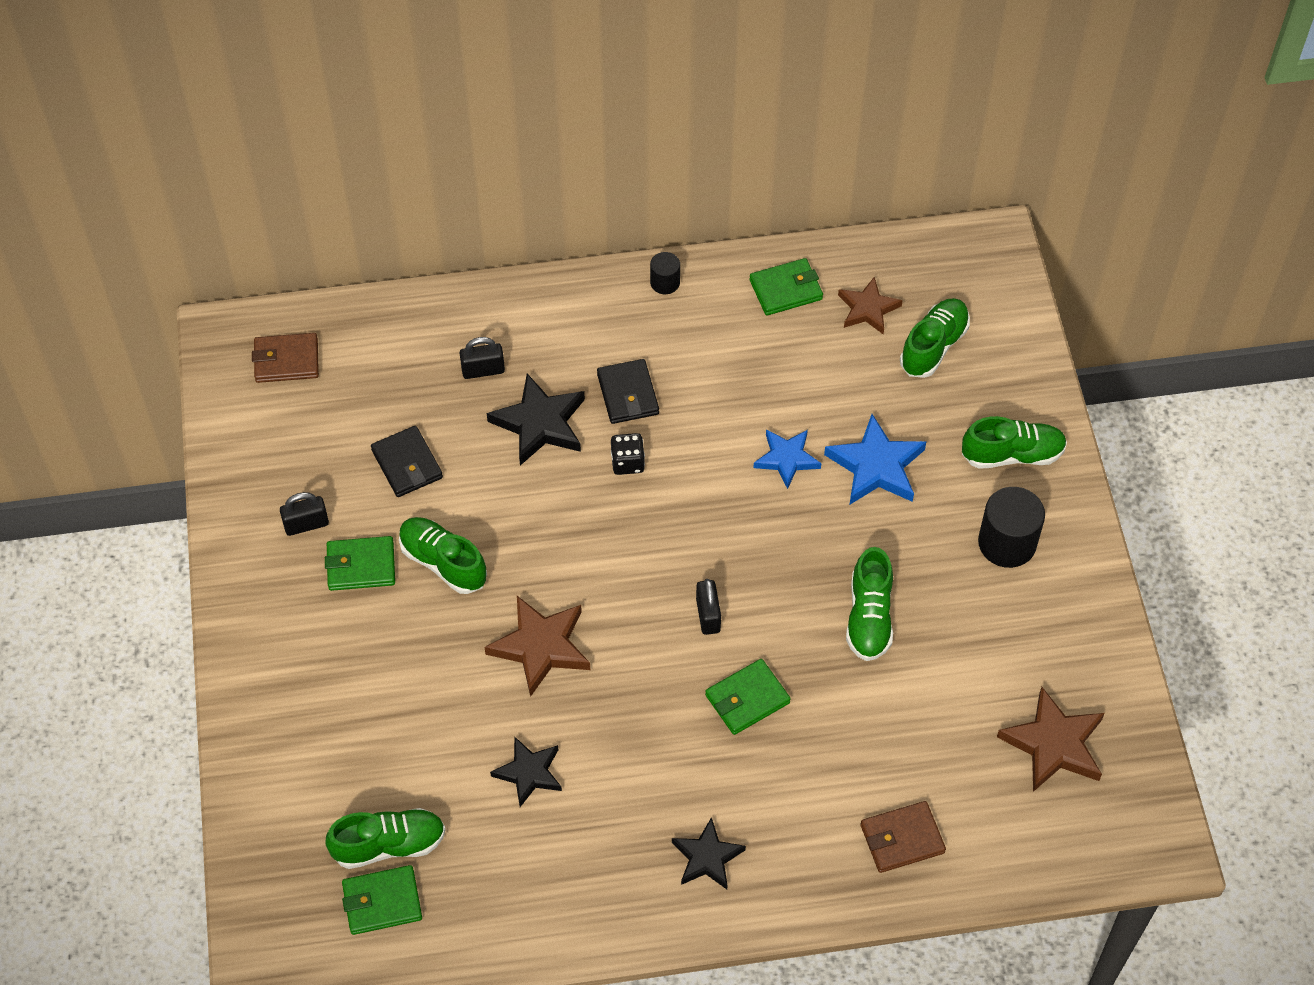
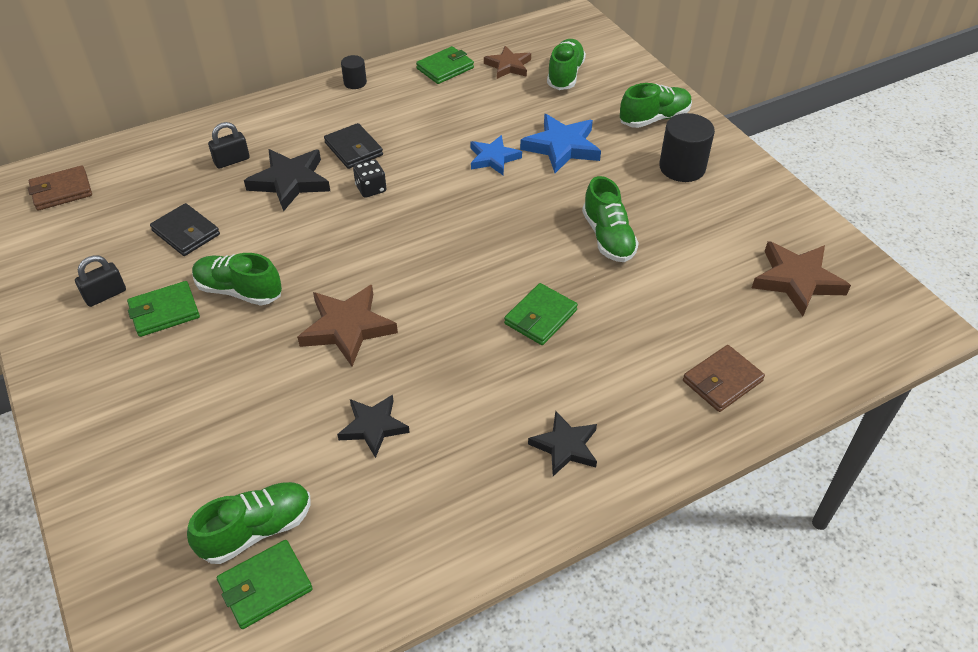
camera: 20 degrees left, 10 degrees down
black padlock [696,579,721,635] -> none

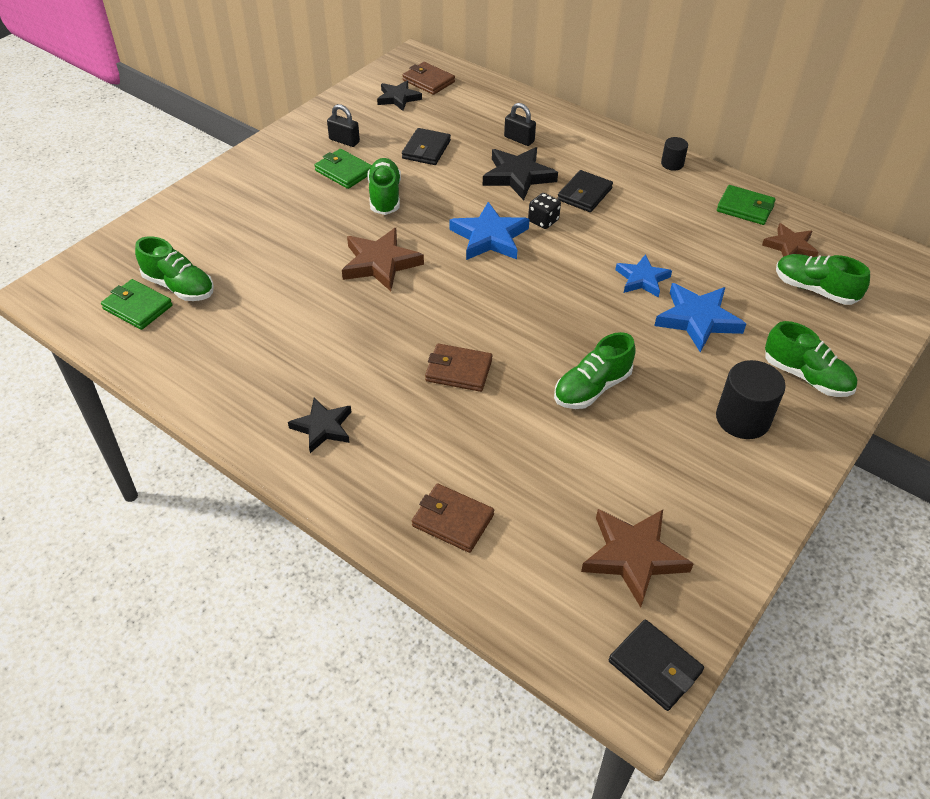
camera: 65 degrees right, 0 degrees up
black star [337,395,410,458] -> black star moved to [377,80,422,111]
green wallet [504,283,578,345] -> brown wallet [425,344,492,392]
green shoe [547,39,586,90] -> green shoe turned 135 degrees counterclockwise [776,254,870,305]
none -> blue star [450,202,530,260]
none -> black wallet [609,619,704,711]

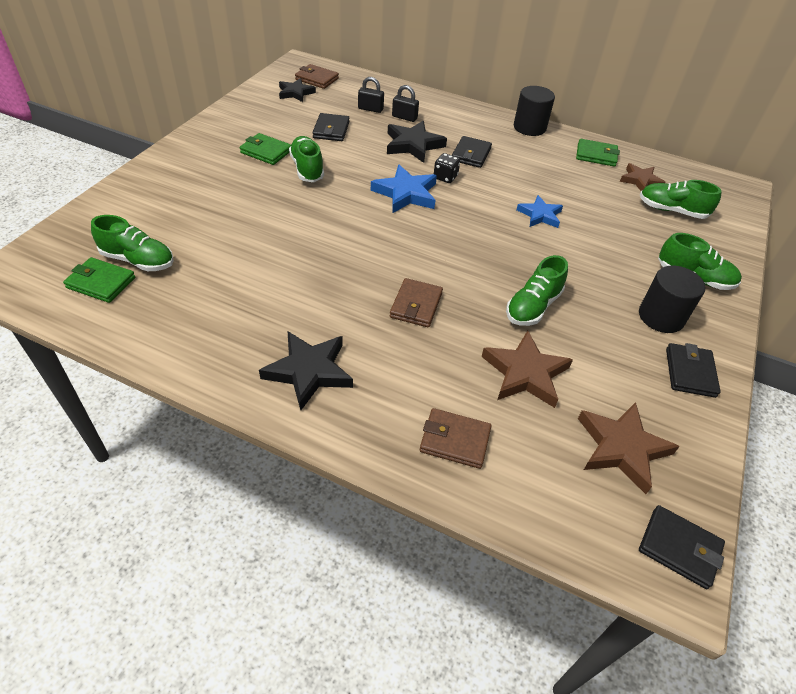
camera: 15 degrees left, 0 degrees up
black star [288,398,351,453] -> black star [259,331,353,410], size x1.51
black padlock [327,104,360,147] -> black padlock moved to [358,77,384,113]
brown star [342,228,424,291] -> brown star moved to [481,330,573,408]
brown wallet [425,344,492,392] -> brown wallet turned 75 degrees counterclockwise [390,278,443,327]
blue star [654,283,746,352] -> none
black cylinder [661,137,688,171] -> black cylinder [514,86,555,136], size x1.83
none -> black wallet [666,343,721,398]

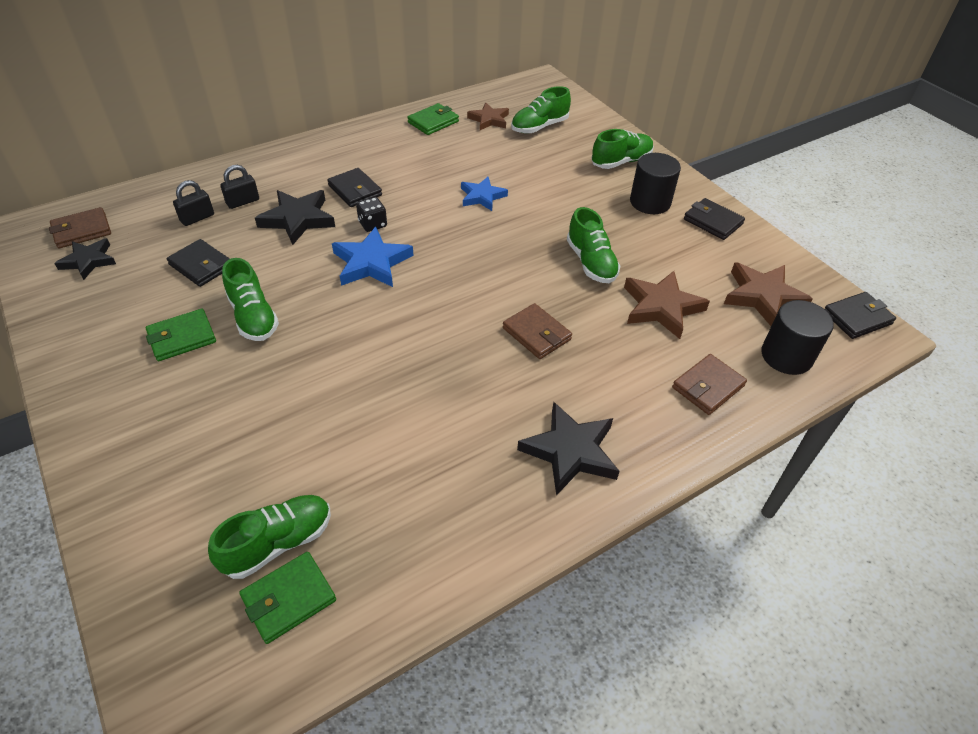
camera: 55 degrees left, 0 degrees up
green shoe [289,136,324,182] -> green shoe turned 135 degrees counterclockwise [222,258,279,341]
black cylinder [514,86,555,136] -> black cylinder moved to [761,300,834,375]

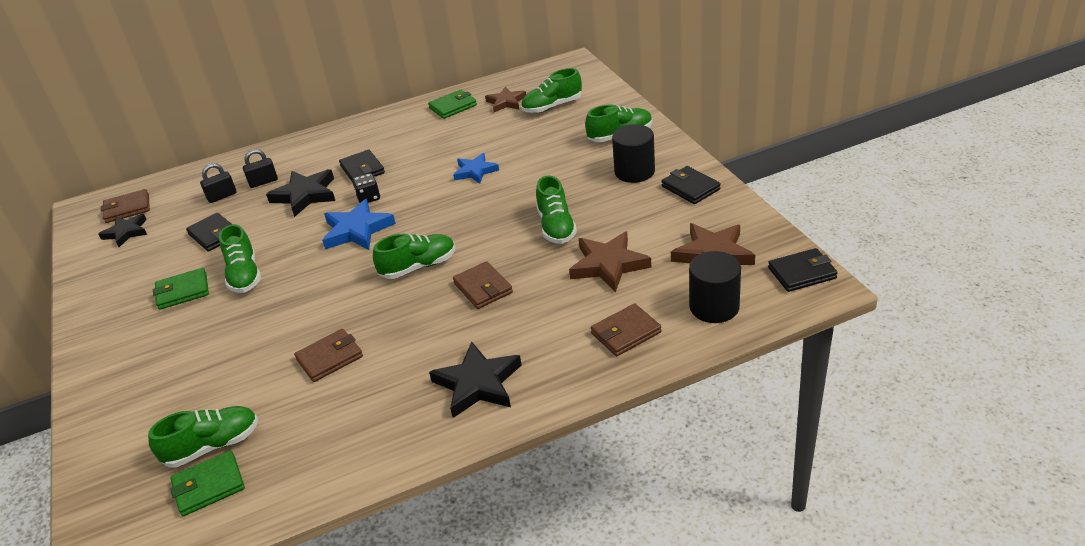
camera: 15 degrees right, 10 degrees down
none -> brown wallet [294,329,363,382]
none -> green shoe [373,234,455,279]

